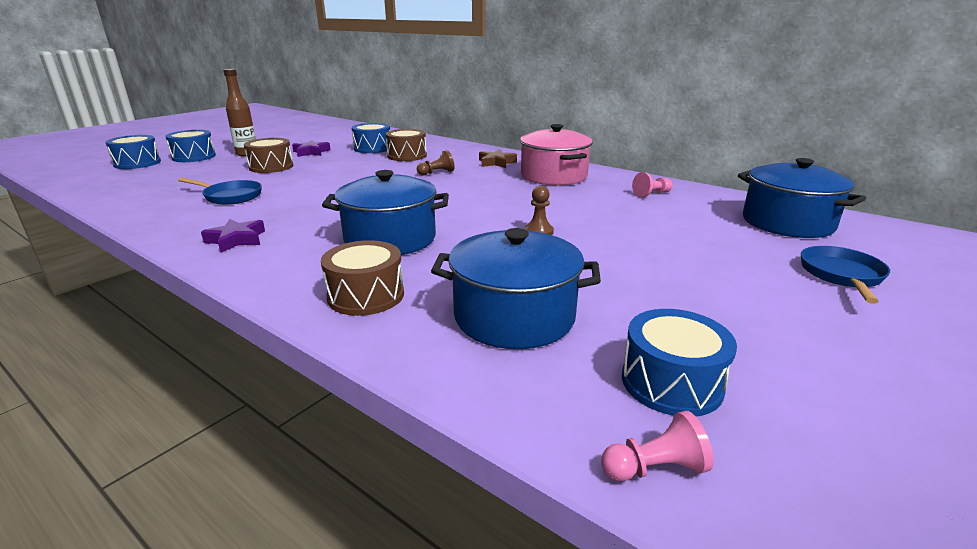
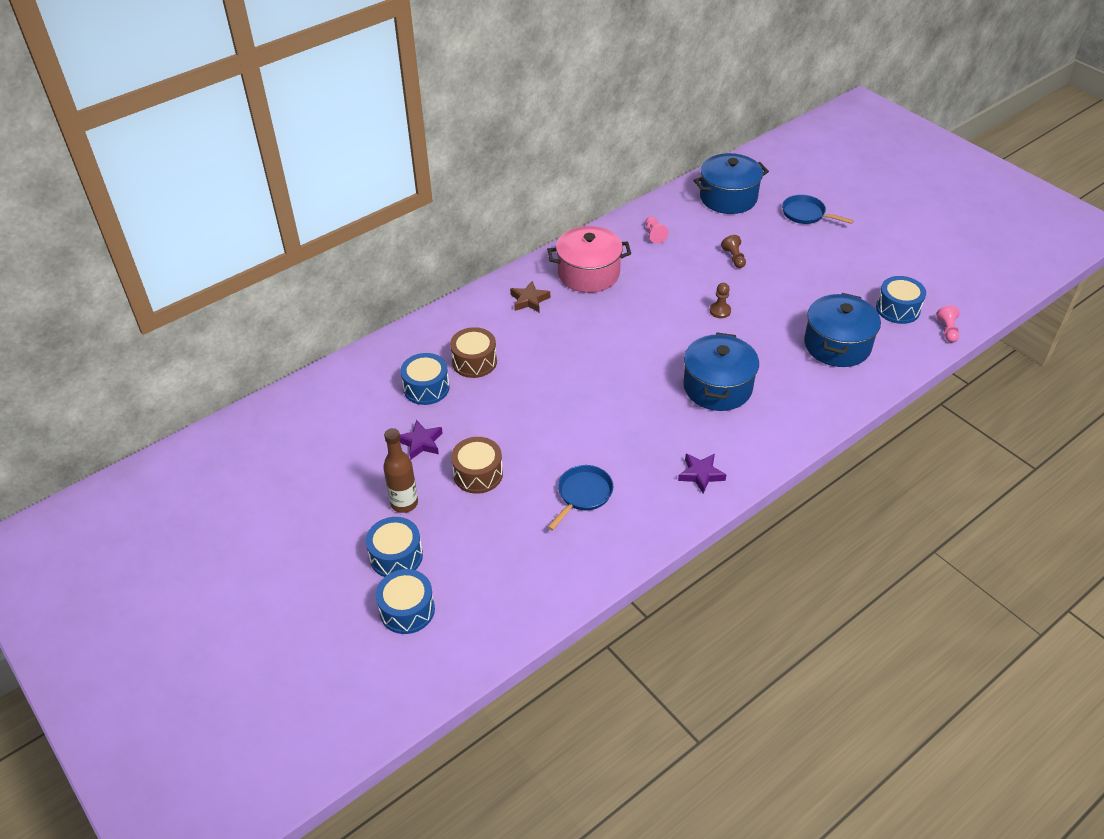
camera: 75 degrees left, 20 degrees up
brown drum [321,240,404,316] -> none
brown pawn [417,150,455,175] -> brown pawn moved to [721,235,746,268]

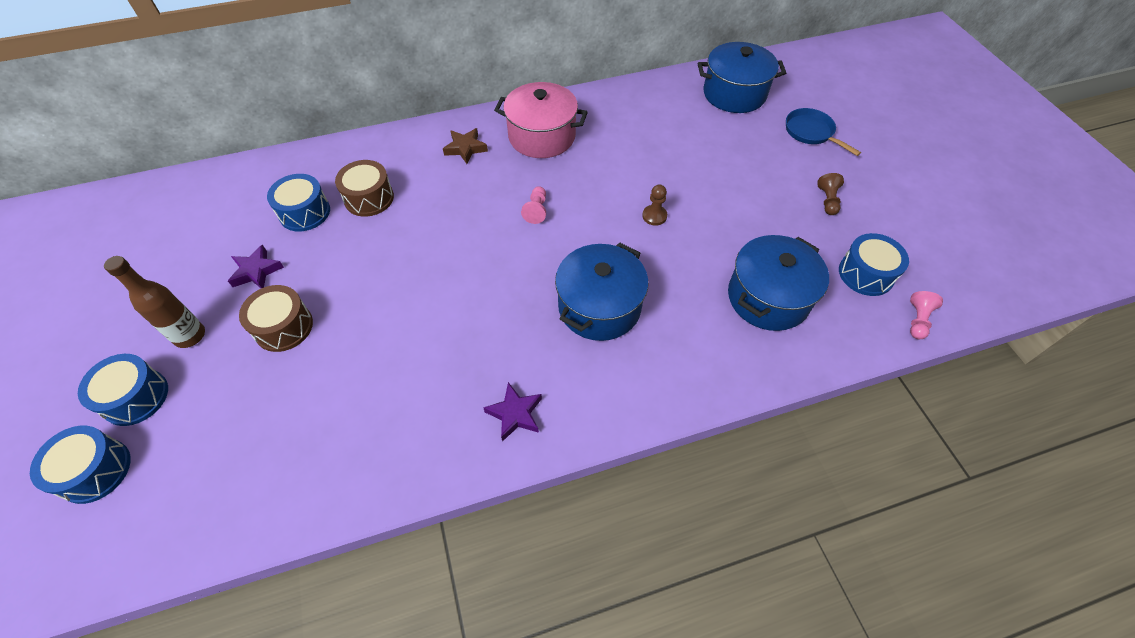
camera: 20 degrees right, 10 degrees up
blue pan [547,465,613,531] -> none
pink pawn [645,217,669,244] -> pink pawn moved to [521,186,546,224]
brown pawn [721,235,746,268] -> brown pawn moved to [817,173,844,215]

